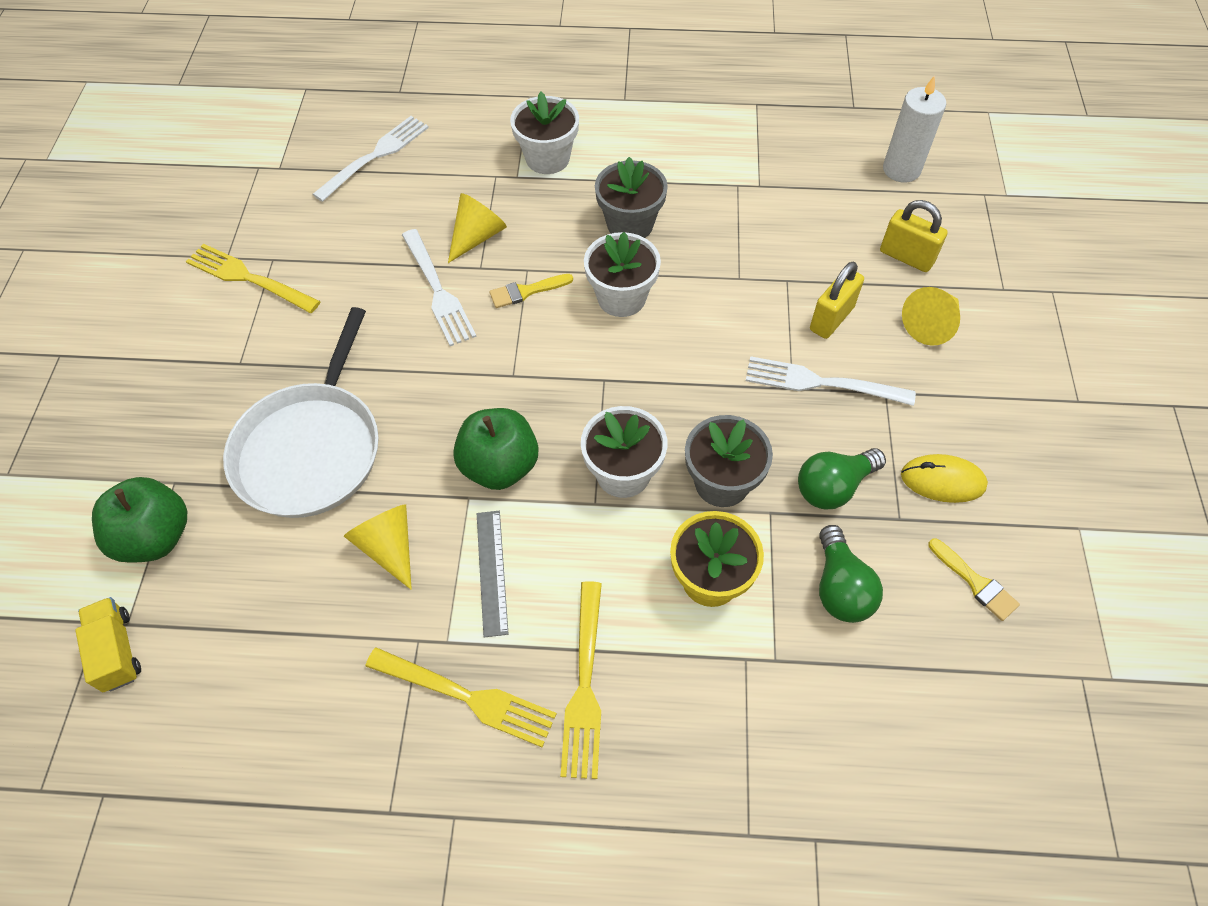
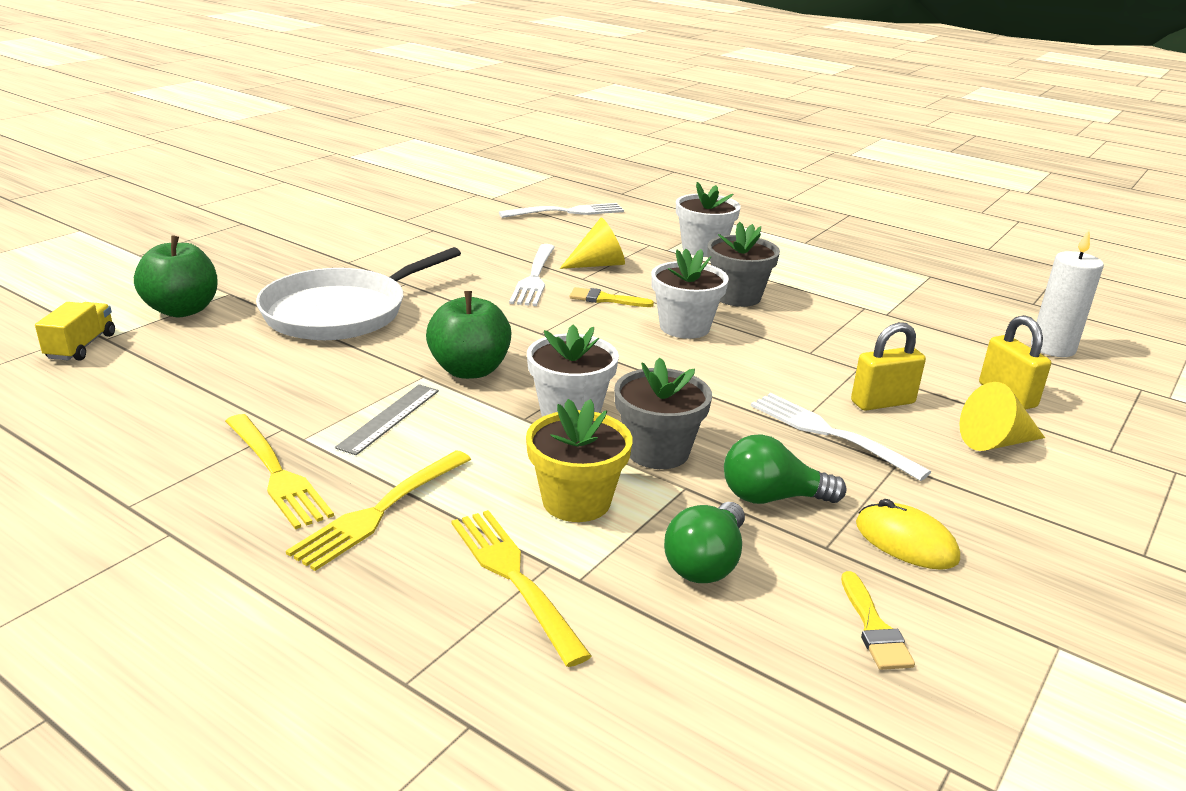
camera: 30 degrees right, 30 degrees down
yellow fork [186,244,321,313] -> yellow fork moved to [452,510,592,667]
yellow cone [344,504,412,590] -> none

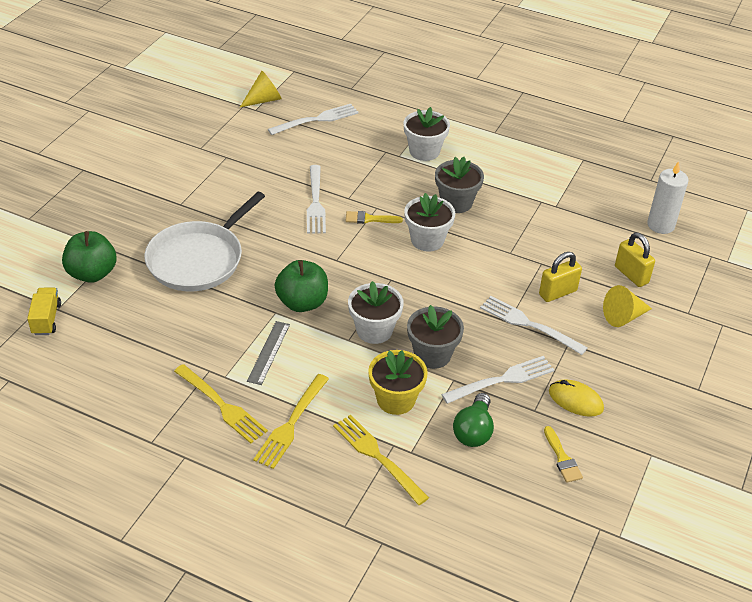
camera: 10 degrees left, 15 degrees up
yellow cone [560,218,625,269] -> yellow cone moved to [240,71,282,107]
green light bulb [724,434,847,504] -> white fork [441,356,554,404]

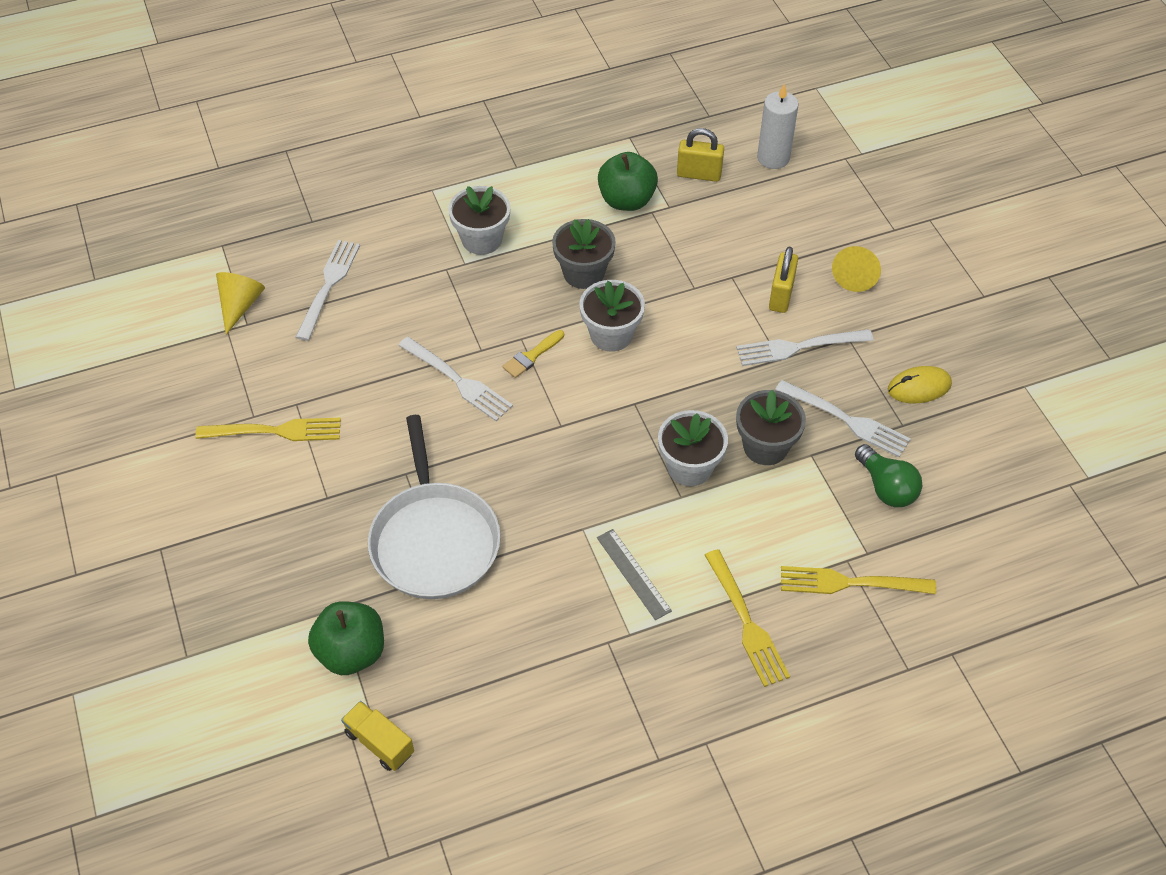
camera: 45 degrees left, 10 degrees up
yellow fork [174,364,268,443] -> yellow fork moved to [195,418,341,441]
green apple [275,260,328,312] -> green apple moved to [598,152,658,211]
yellow flower pot [368,350,428,415] -> none
white fork [441,356,554,404] -> white fork turned 105 degrees clockwise [775,380,911,457]
yellow brush [544,426,583,483] -> none
yellow padlock [615,233,655,287] -> yellow padlock moved to [677,128,724,182]

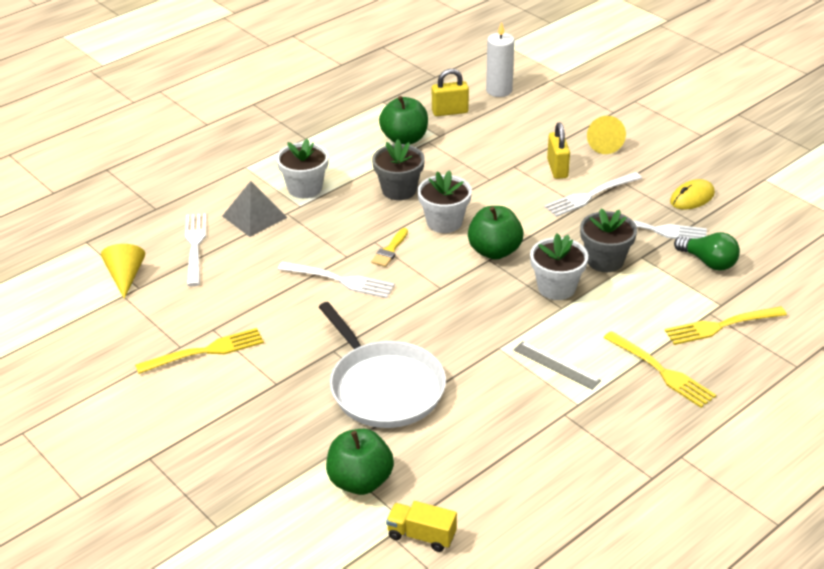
camera: 20 degrees left, 15 degrees down
none -> grey pyramid [222,181,288,237]
none -> green apple [468,206,524,260]

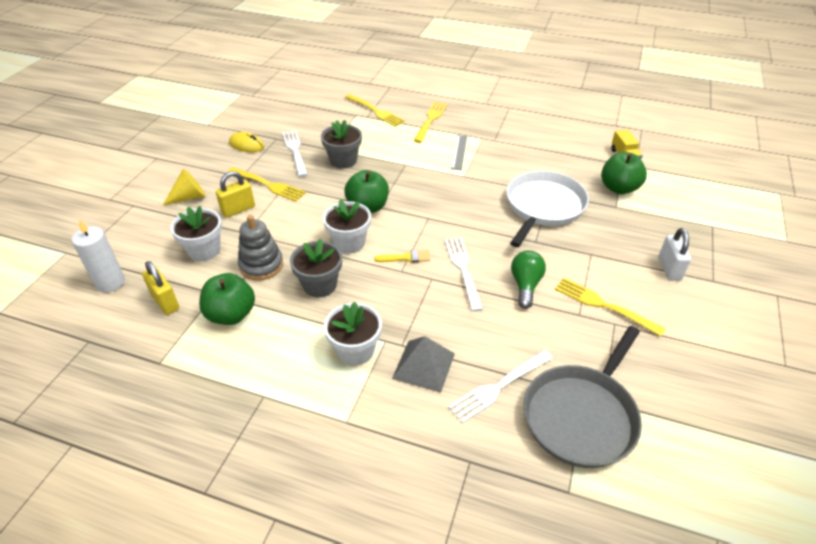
camera: 120 degrees left, 5 degrees up
yellow cone [101,244,145,299] -> grey pan [523,326,642,468]
white flower pot [530,233,588,300] -> white flower pot moved to [170,206,222,261]
white fork [544,172,642,217] -> yellow fork [228,167,306,202]
green light bulb [674,232,740,271] -> green light bulb moved to [511,250,546,309]
none -> grey stacking toy [238,215,283,280]
none -> white padlock [659,228,691,281]

